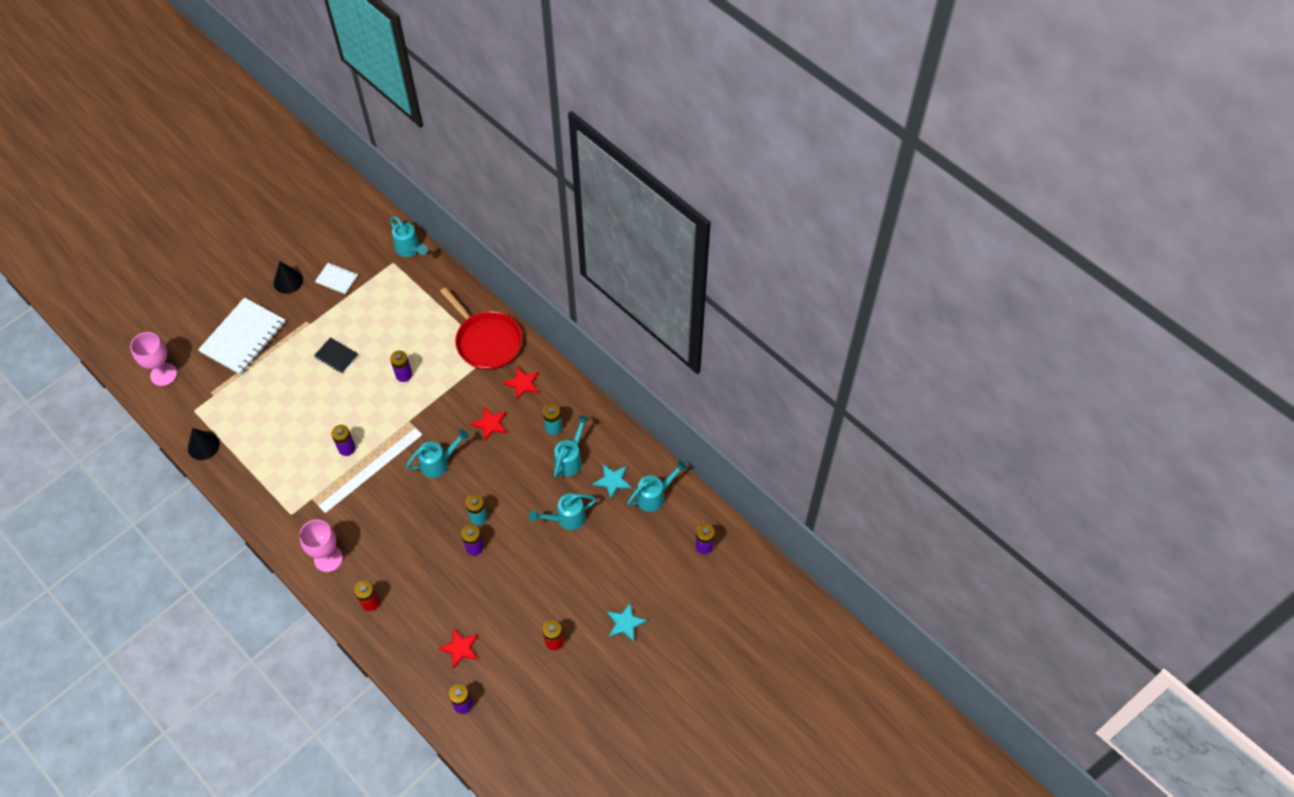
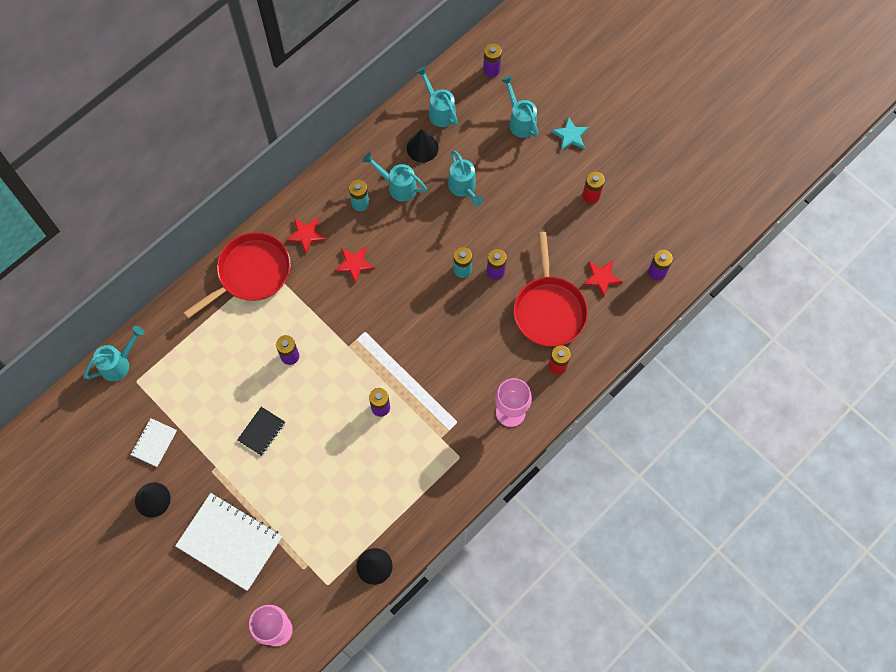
camera: 90 degrees left, 10 degrees up
turquoise watering can [406,429,469,478] -> turquoise watering can moved to [501,76,538,138]
turquoise star [593,464,632,499] -> black cone [407,129,439,162]
none -> red pan [514,232,588,347]

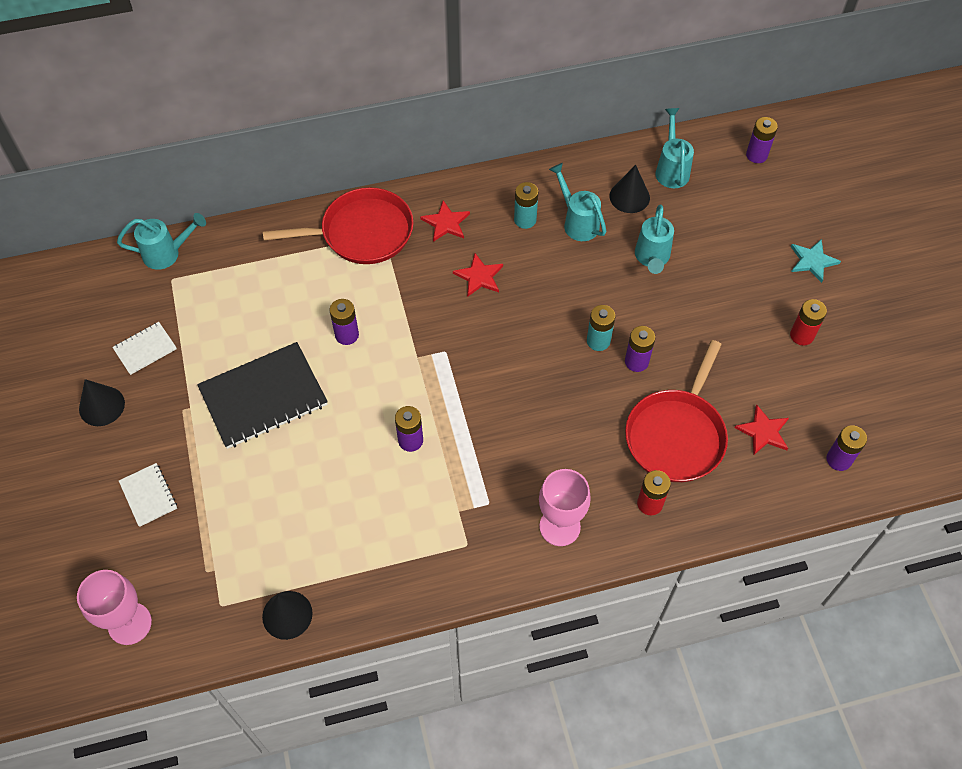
camera: 30 degrees right, 10 degrees down
white notebook [175,493,282,591] -> white notebook [119,463,177,527], size x0.49
black notebook [237,407,285,456] -> black notebook [197,342,328,449], size x2.03
turquoise watering can [501,76,538,138] -> none

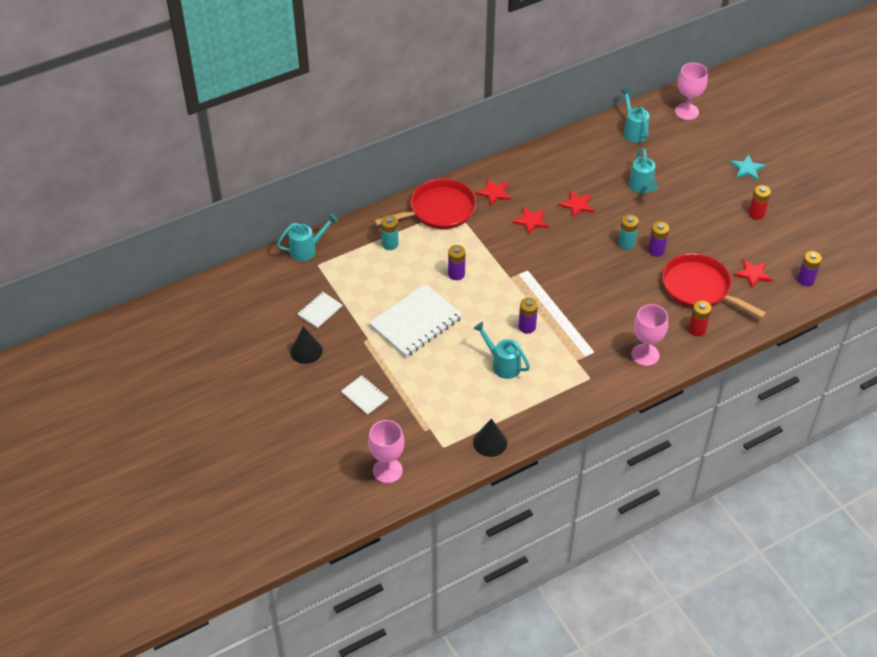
camera: 15 degrees left, 10 degrees down
black notebook [197,342,328,449] -> white notebook [369,284,463,357]
turquoise battery [514,182,539,229] -> turquoise battery moved to [381,215,399,250]
turquoise watering can [549,163,606,241] -> turquoise watering can moved to [473,322,530,379]
black cone [609,165,650,213] -> none
red pan [625,340,728,482] -> red pan turned 120 degrees clockwise [662,253,766,318]
purple battery [746,117,778,163] -> pink goblet [675,63,708,120]
none -> red star [558,191,594,218]

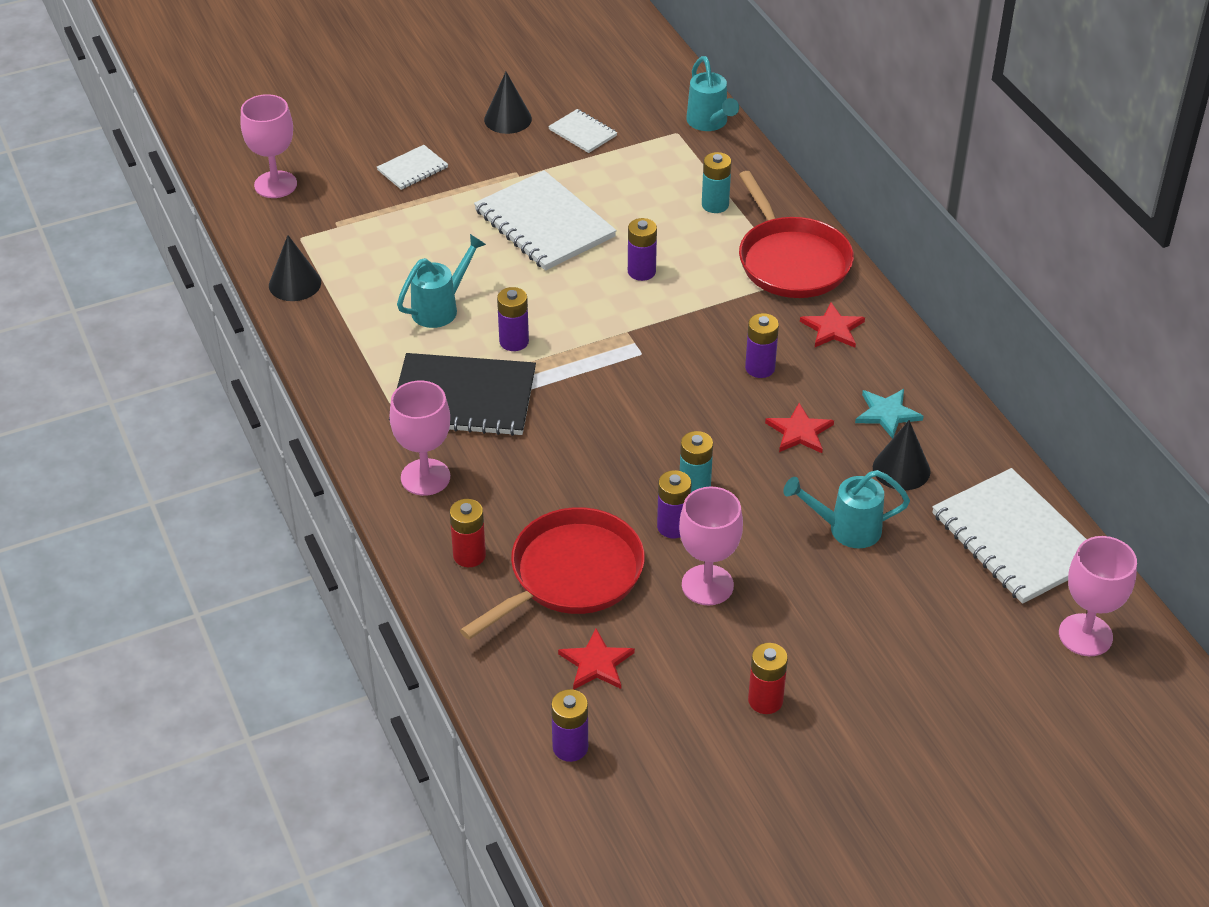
camera: 95 degrees right, 5 degrees down
red star [512,207,549,235] -> purple battery [745,313,779,378]
turquoise watering can [621,88,649,143] -> white notebook [932,468,1087,604]
turquoise star [730,154,766,181] -> turquoise star moved to [855,389,924,439]
none -> black notebook [389,353,536,436]
none -> pink goblet [679,487,743,605]
none -> black cone [873,420,931,490]

